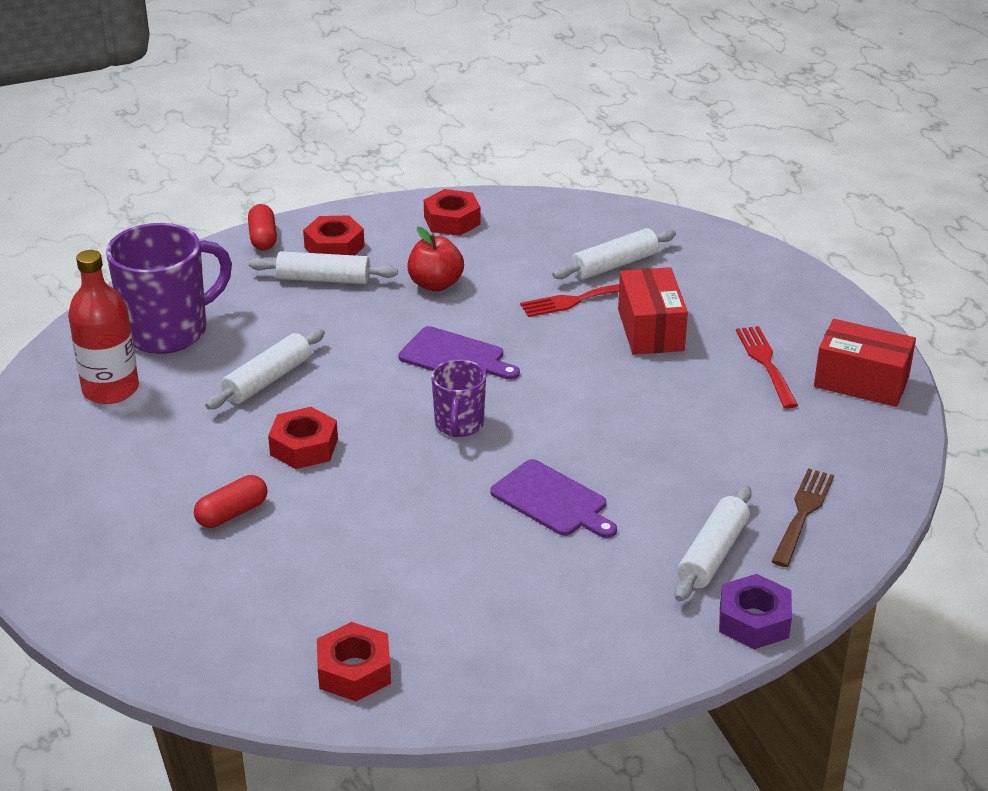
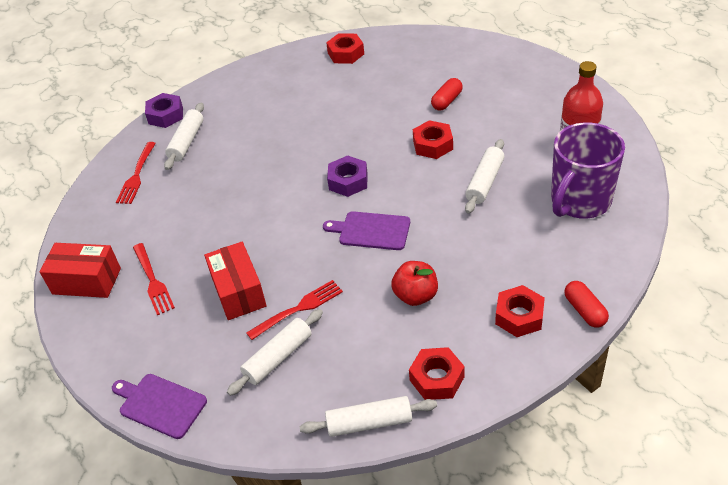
camera: 170 degrees right, 10 degrees up
white rolling pin [249,251,398,284] -> white rolling pin moved to [300,396,437,437]
purple mug [431,359,486,437] -> purple nut [327,155,368,197]
purple cutting board [490,459,617,538] -> purple cutting board moved to [112,374,207,439]
brown fork [771,468,834,567] -> red fork [116,142,156,204]

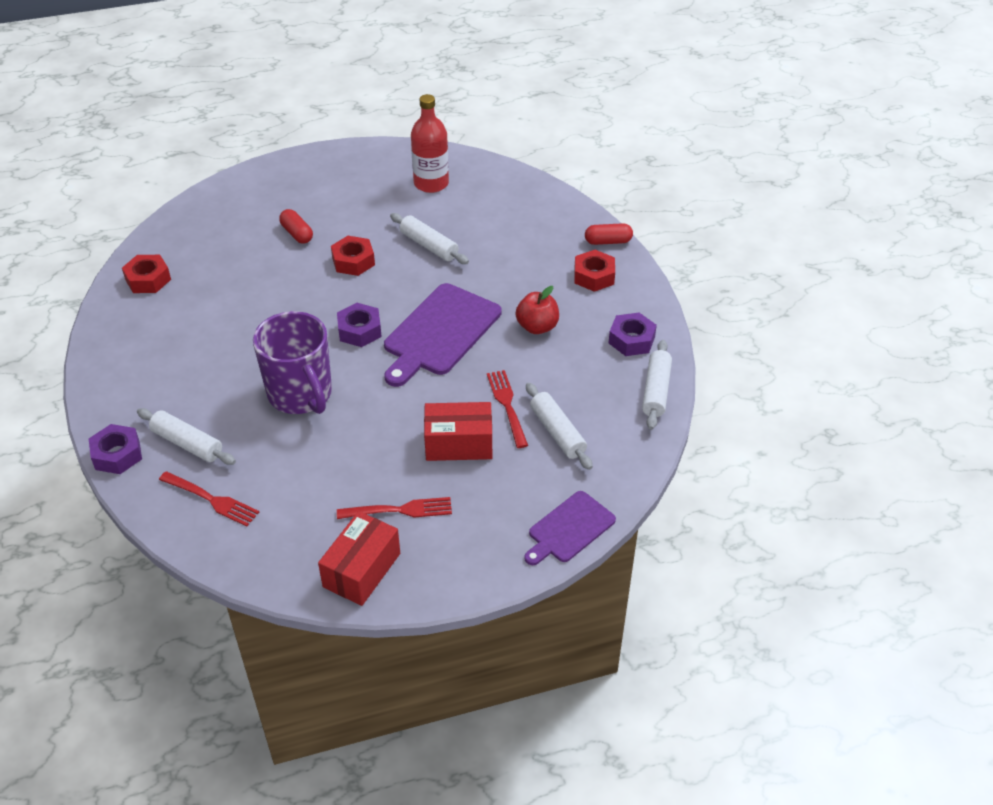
camera: 75 degrees left, 0 degrees up
purple cutting board [323,211,410,250] -> purple cutting board [384,283,502,387], size x1.67
red nut [409,347,465,400] -> purple nut [609,313,657,356]
purple mug [551,122,625,219] -> purple mug moved to [253,311,332,414]

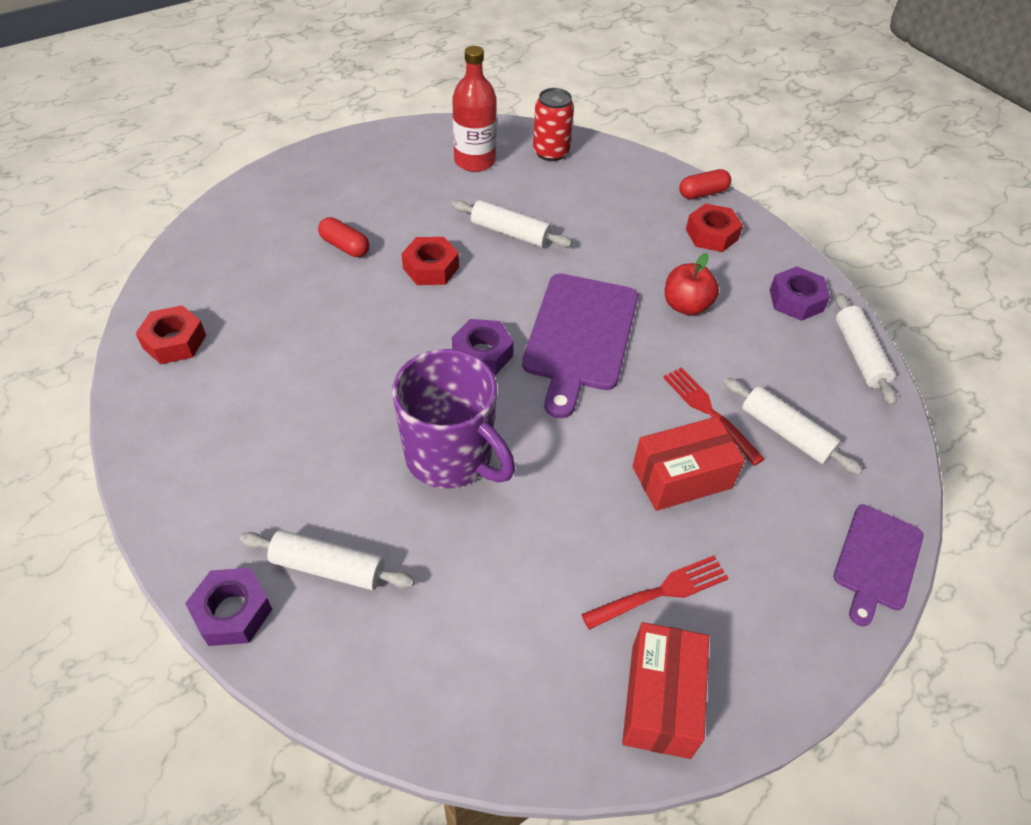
camera: 20 degrees left, 5 degrees up
red fork [159,471,259,527] -> none
none -> red can [533,88,574,161]

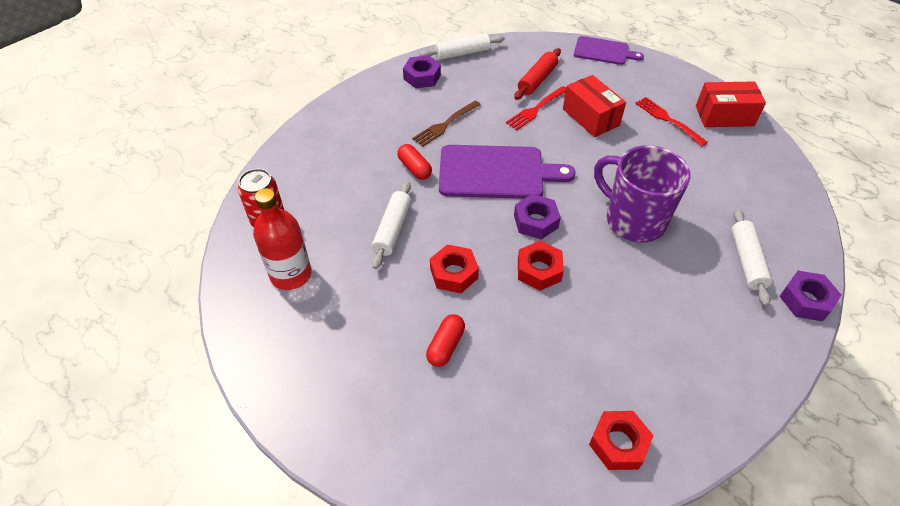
camera: 100 degrees left, 0 degrees up
purple mug [392,349,515,489] -> purple mug turned 75 degrees counterclockwise [594,145,691,243]
red apple [665,253,719,316] -> brown fork [412,101,481,147]
red capsule [679,169,731,199] -> red capsule moved to [397,144,432,180]
red nut [686,203,743,252] -> red nut moved to [518,241,564,291]
white rolling pin [724,378,863,475] -> red rolling pin [514,48,561,100]

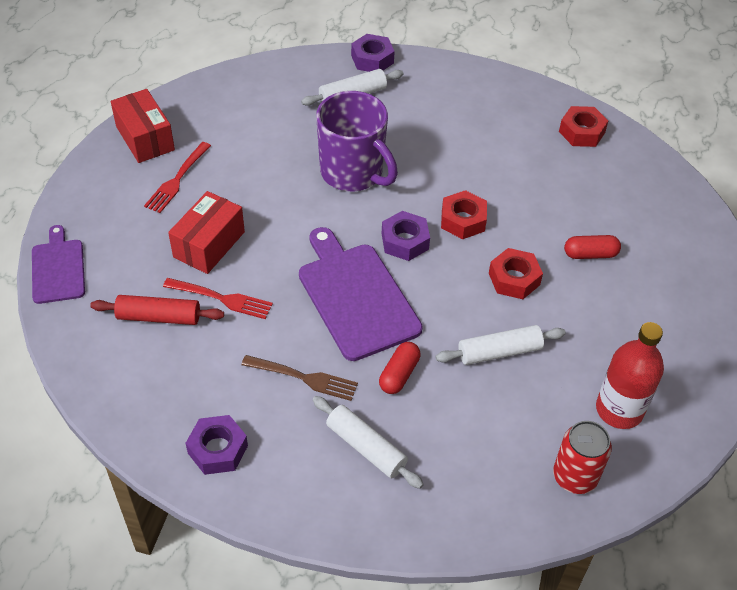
camera: 120 degrees left, 0 degrees up
white rolling pin [419,33,505,60] -> white rolling pin moved to [313,396,424,489]
purple mug [594,145,691,243] -> purple mug turned 60 degrees counterclockwise [316,91,398,191]

